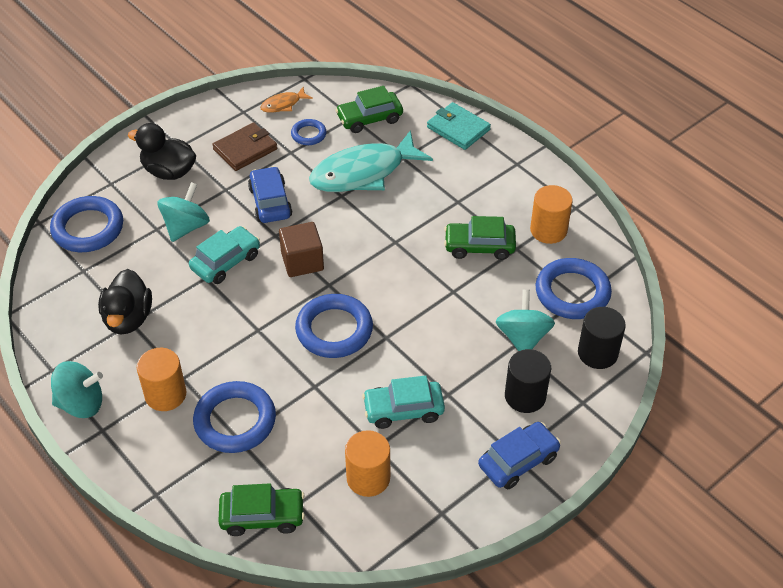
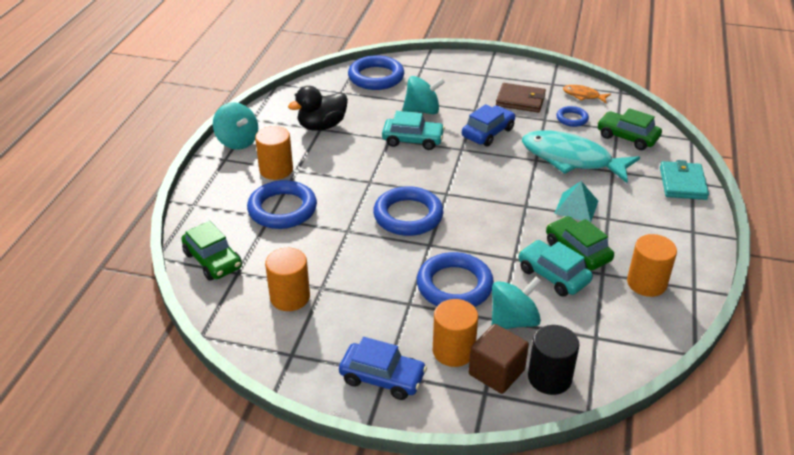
camera: 55 degrees right, 10 degrees down
black duck [128,123,196,180] -> none
brown cube [279,222,324,277] -> brown cube moved to [469,324,529,394]
turquoise car [362,375,445,429] -> turquoise car moved to [518,240,593,296]
black cylinder [505,349,551,413] -> orange cylinder [433,299,478,367]
blue ring [536,258,612,319] -> blue ring moved to [417,252,494,307]
none -> turquoise pyramid [554,181,598,222]

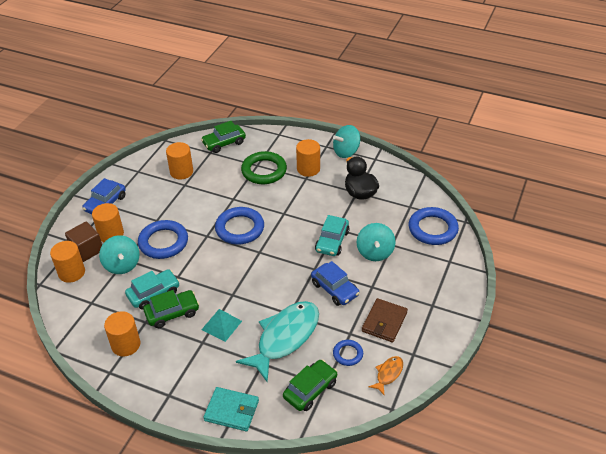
camera: 100 degrees right, 5 degrees up
blue ring [247,180,317,229] -> green ring [241,151,287,184]
black cylinder [528,325,579,395] -> orange cylinder [50,241,85,283]

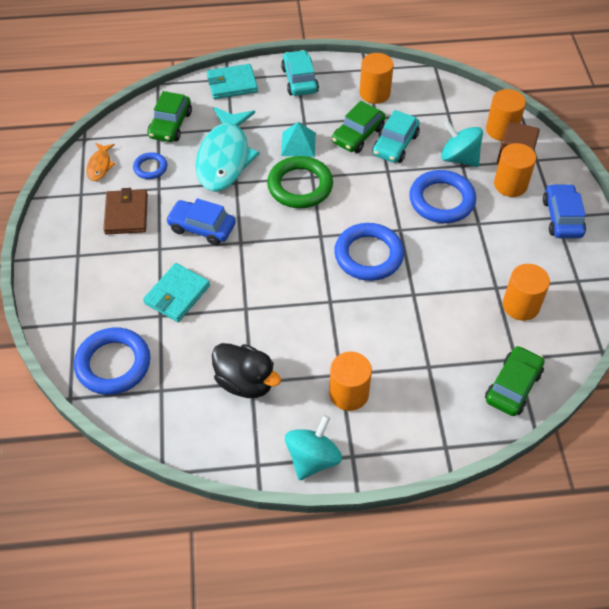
camera: 150 degrees right, 10 degrees up
green ring [241,151,287,184] -> green ring moved to [267,156,333,208]
turquoise car [315,215,350,256] -> turquoise car moved to [281,50,319,96]
turquoise spinning top [357,223,396,261] -> turquoise wallet [143,263,210,322]

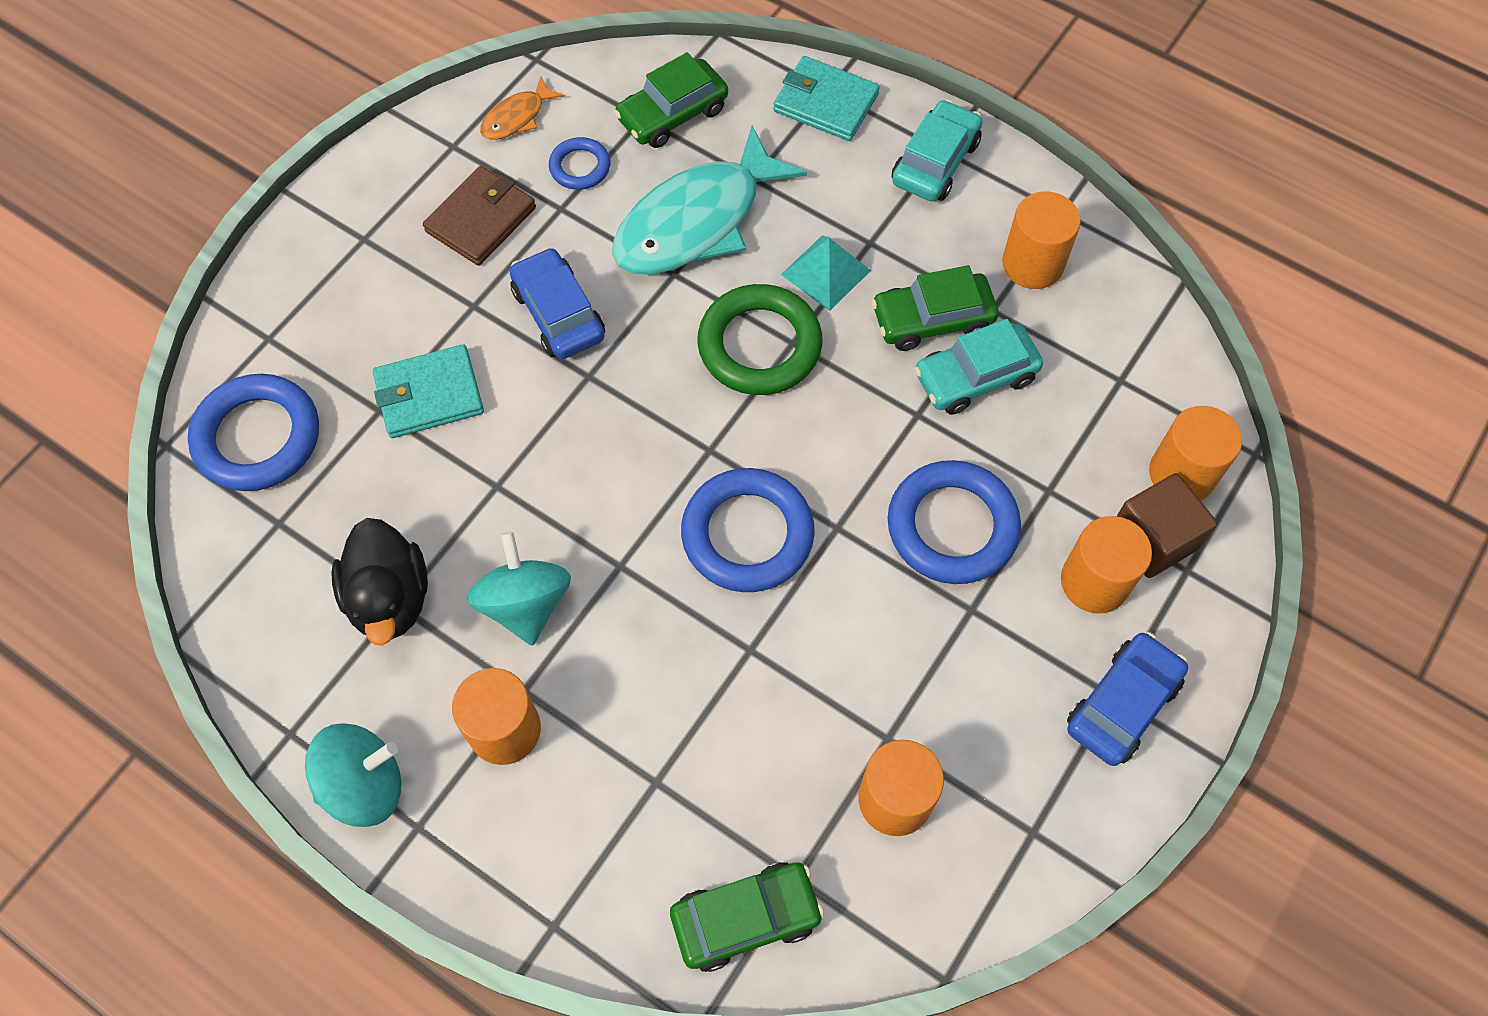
camera: 40 degrees right, 10 degrees up
turquoise spinning top [441,121,483,167] -> turquoise spinning top moved to [467,531,571,646]

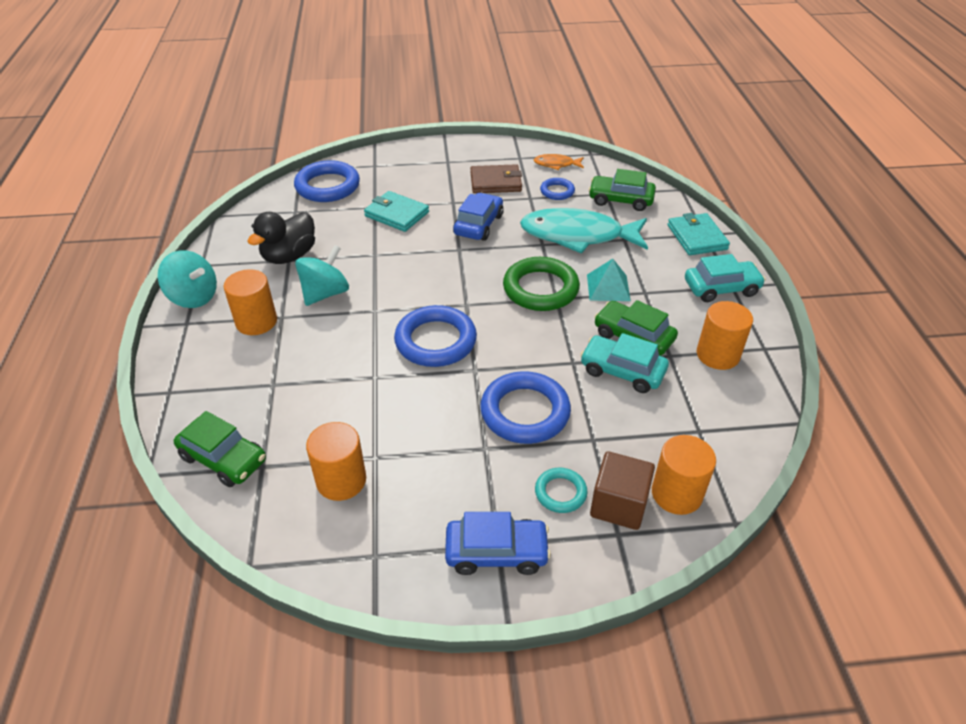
camera: 50 degrees right, 20 degrees down
orange cylinder [1061,516,1152,613] -> turquoise ring [535,468,588,513]

